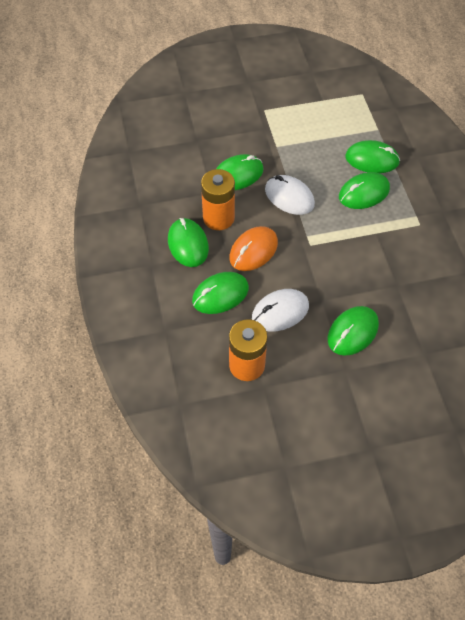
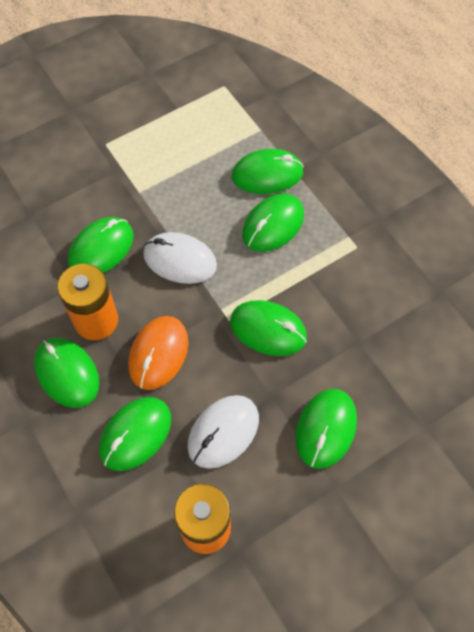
camera: 20 degrees left, 5 degrees up
none -> green mouse [230,300,307,356]

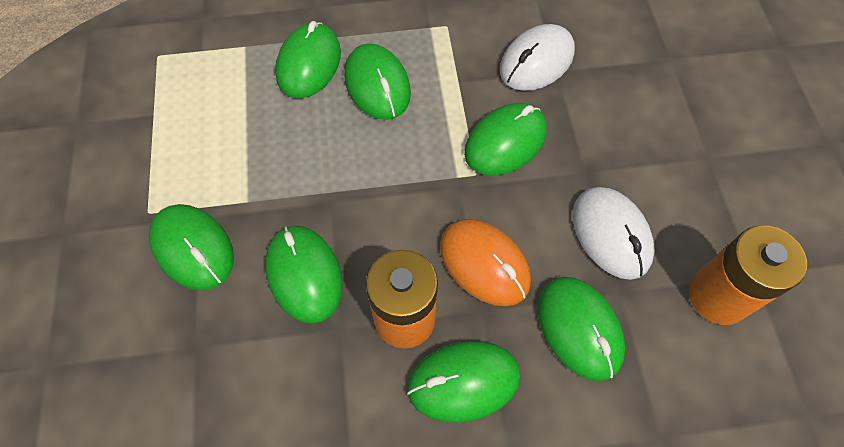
camera: 65 degrees left, 0 degrees up
white mouse [143,232,217,284] -> white mouse moved to [500,24,575,91]
green mouse [295,389,357,469] -> green mouse moved to [149,204,234,291]

